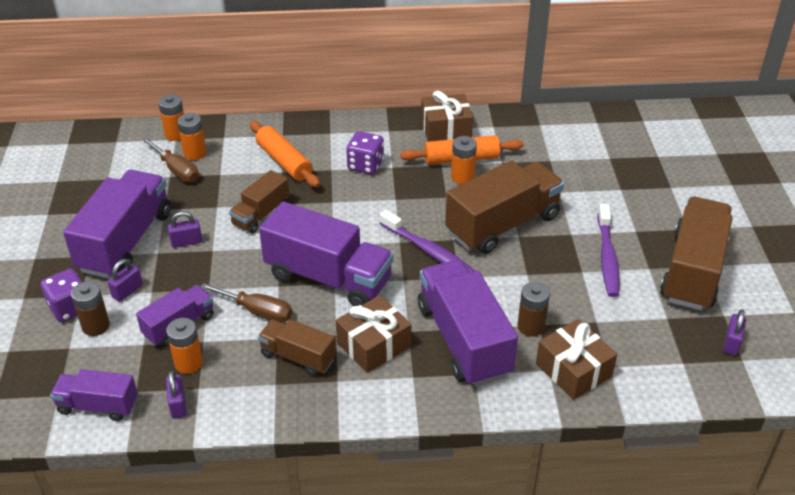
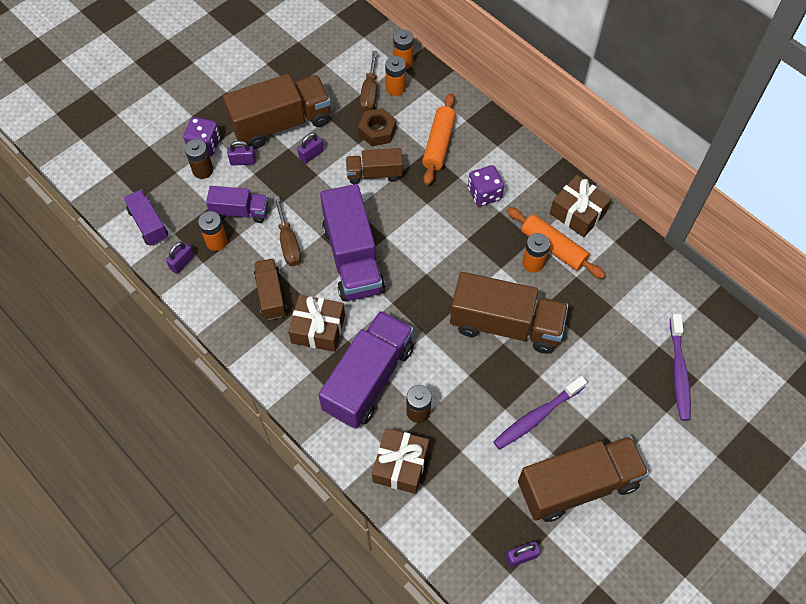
camera: 50 degrees right, 20 degrees up
purple truck [63,170,171,279] -> brown truck [223,74,331,149]
purple padlock [168,211,202,248] -> purple padlock turned 75 degrees counterclockwise [297,133,324,164]
purple toothbrush [380,210,475,272] -> purple toothbrush moved to [670,314,691,421]
none -> brown nut [358,108,396,146]

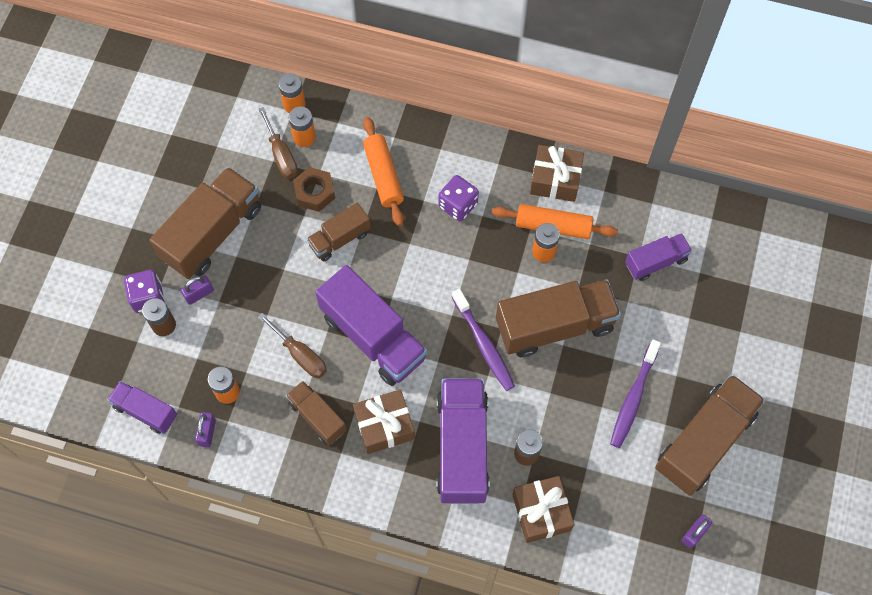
camera: 30 degrees left, 5 degrees up
purple truck [206,186,268,223] -> purple truck moved to [625,233,692,281]
purple padlock [297,133,324,164] -> none
purple toothbrush [670,314,691,421] -> purple toothbrush moved to [452,288,515,391]

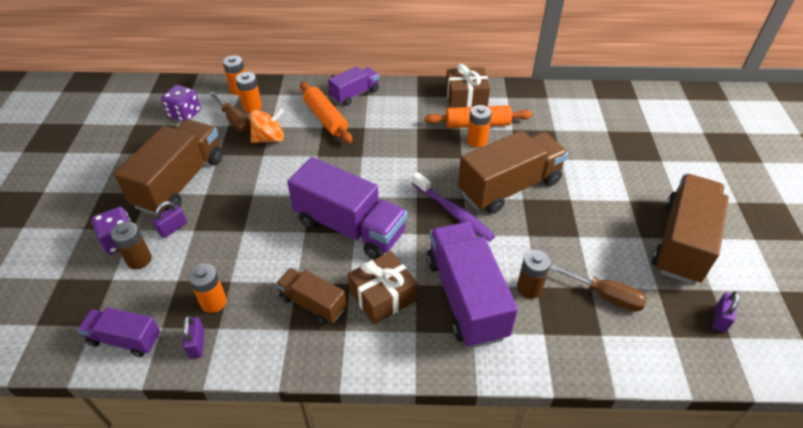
camera: 15 degrees left, 20 degrees down
brown screwdriver [258,313,327,378] -> brown screwdriver moved to [550,264,647,311]
brown nut [293,167,335,212] -> orange spinning top [250,108,284,143]
brown truck [307,203,371,261] -> none
purple dice [439,175,479,222] -> purple dice moved to [161,85,201,122]
brown gift [512,476,574,543] -> none
purple toothbrush [610,339,661,448] -> none
purple truck [625,233,692,281] -> purple truck moved to [328,66,379,106]

